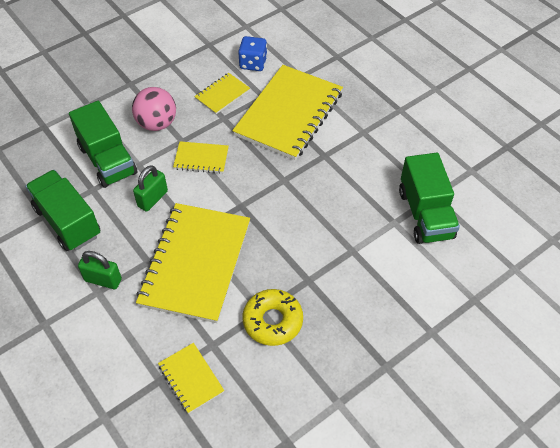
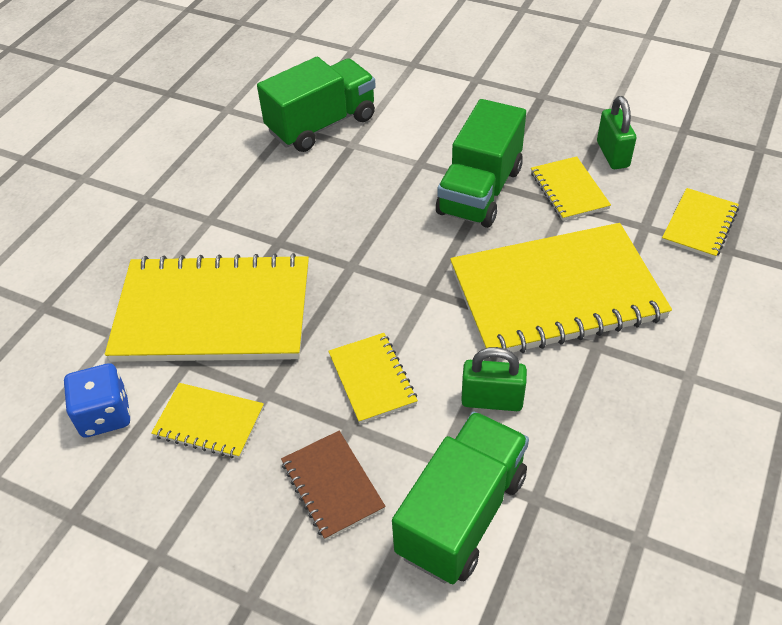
camera: 115 degrees left, 5 degrees down
green truck [25,170,101,251] -> green truck moved to [436,99,526,228]
green padlock [78,251,122,289] -> green padlock moved to [597,96,636,169]
pink ball [132,87,176,131] -> brown notebook [281,431,386,540]
yellow donut [242,289,303,346] -> yellow notebook [531,156,611,221]

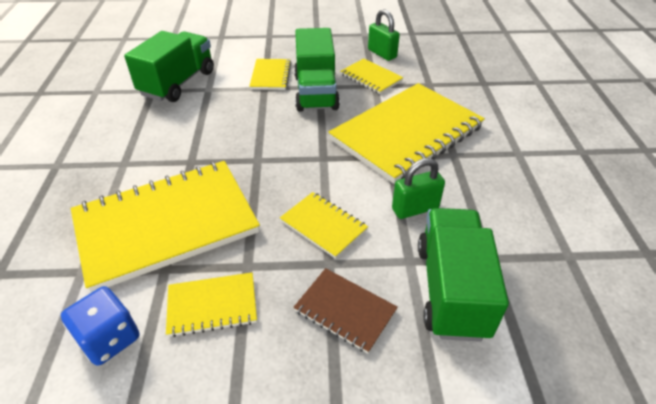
camera: 30 degrees left, 5 degrees down
yellow notebook [662,188,739,259] -> yellow notebook moved to [249,59,291,90]

